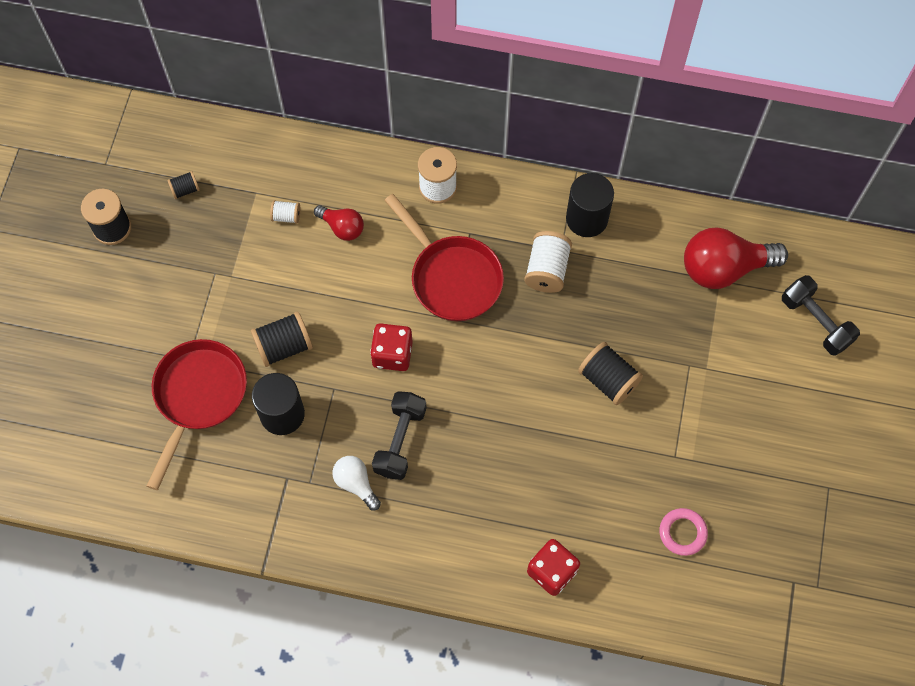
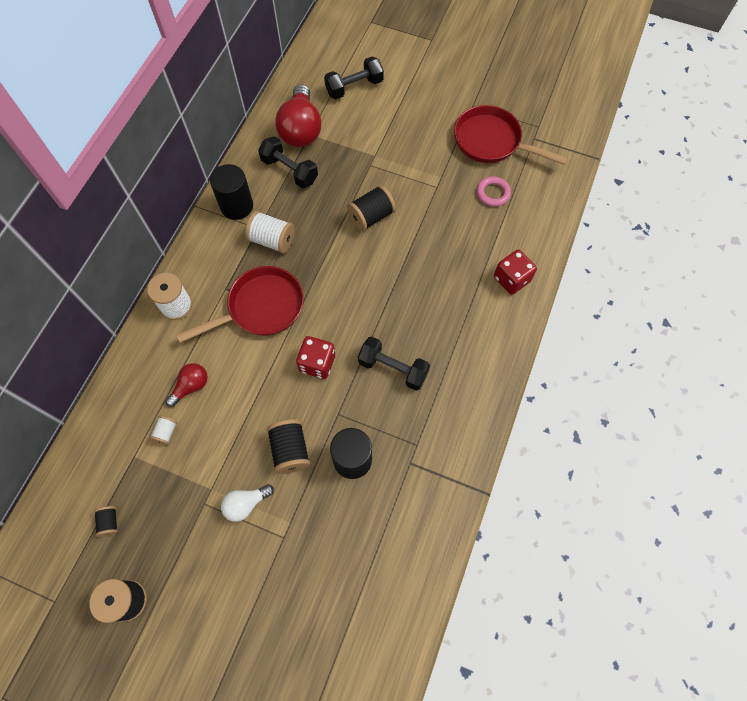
camera: 80 degrees left, 0 degrees up
red pan [147,339,247,490] -> red pan moved to [454,105,568,165]
white light bulb [332,456,381,510] -> white light bulb moved to [221,484,274,522]
none -> black dumbbell [258,136,318,188]

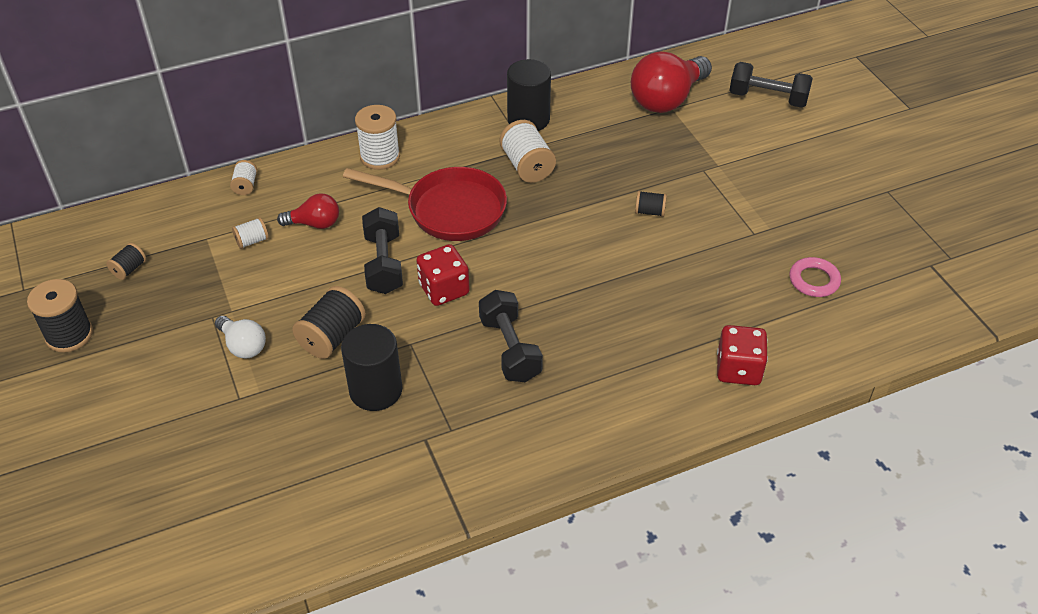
camera: 45 degrees right, 20 degrees down
white light bulb [221,484,274,522] -> white light bulb turned 150 degrees counterclockwise [215,316,266,359]
black dumbbell [258,136,318,188] -> black dumbbell moved to [362,207,403,294]
black spool [347,185,396,231] -> black spool [635,191,667,217], size x0.54
red pan [454,105,568,165] -> none
none -> white spool [230,160,257,195]

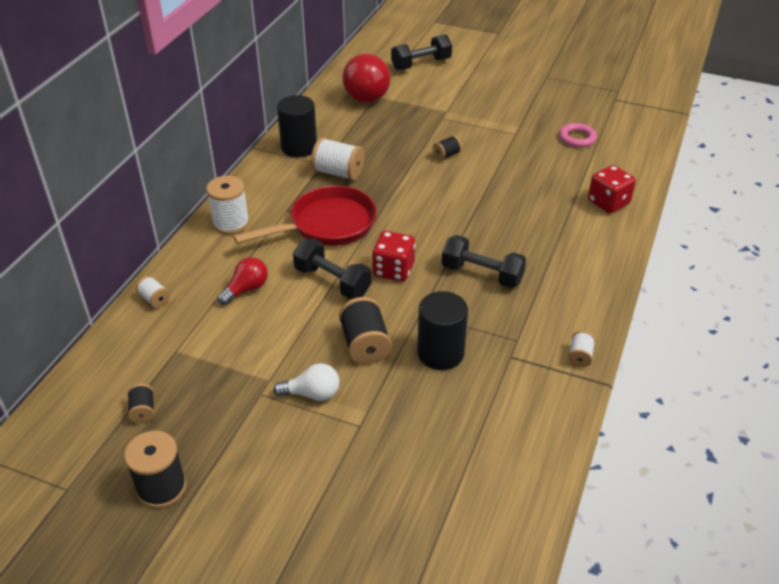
camera: 45 degrees left, 5 degrees down
white spool [232,217,269,249] -> white spool moved to [568,331,595,368]

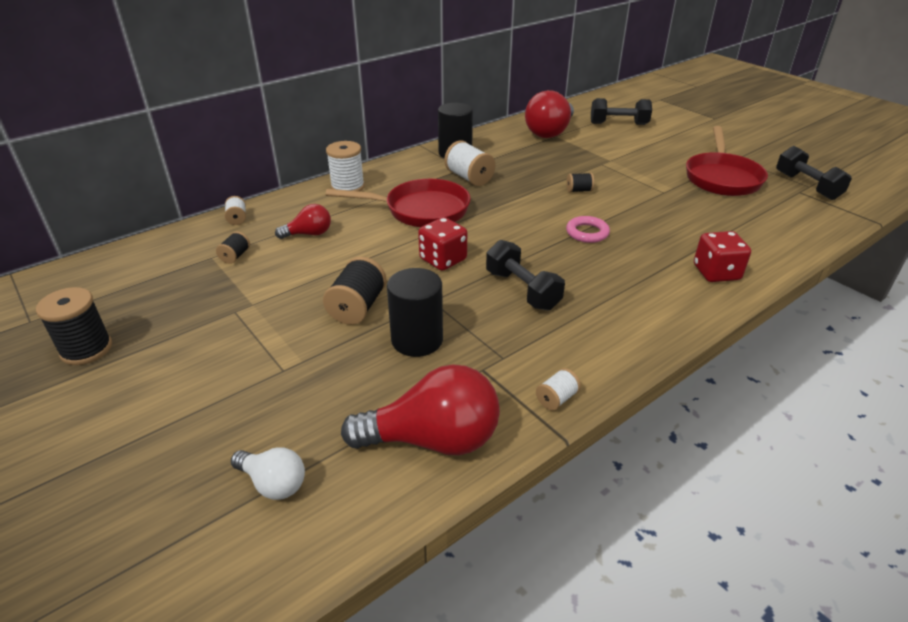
camera: 30 degrees right, 5 degrees down
black spool [128,384,154,423] -> black spool moved to [216,231,250,264]
white light bulb [273,363,339,401] -> white light bulb moved to [231,447,305,500]
black dumbbell [293,239,371,299] -> black dumbbell moved to [776,146,852,200]
pink ring [559,123,597,147] -> pink ring moved to [566,216,610,243]
none -> red light bulb [341,364,500,456]
none -> red pan [686,126,768,196]

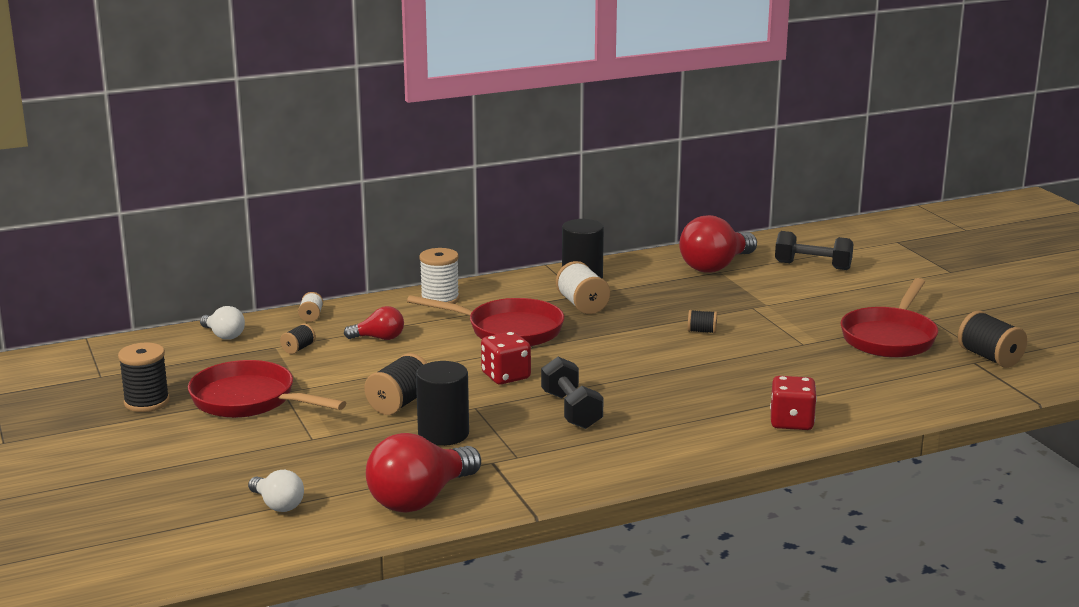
camera: 15 degrees right, 15 degrees down
red light bulb [341,364,500,456] -> red light bulb turned 120 degrees clockwise [366,433,481,512]
white spool [536,368,581,411] -> none
pink ring [566,216,610,243] -> none
black dumbbell [776,146,852,200] -> black spool [958,311,1027,368]
none -> red pan [188,360,346,418]
none -> white light bulb [200,306,245,340]

